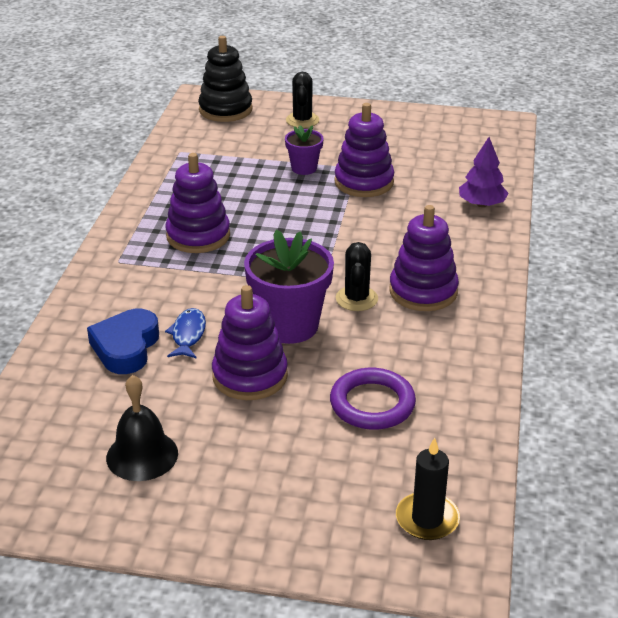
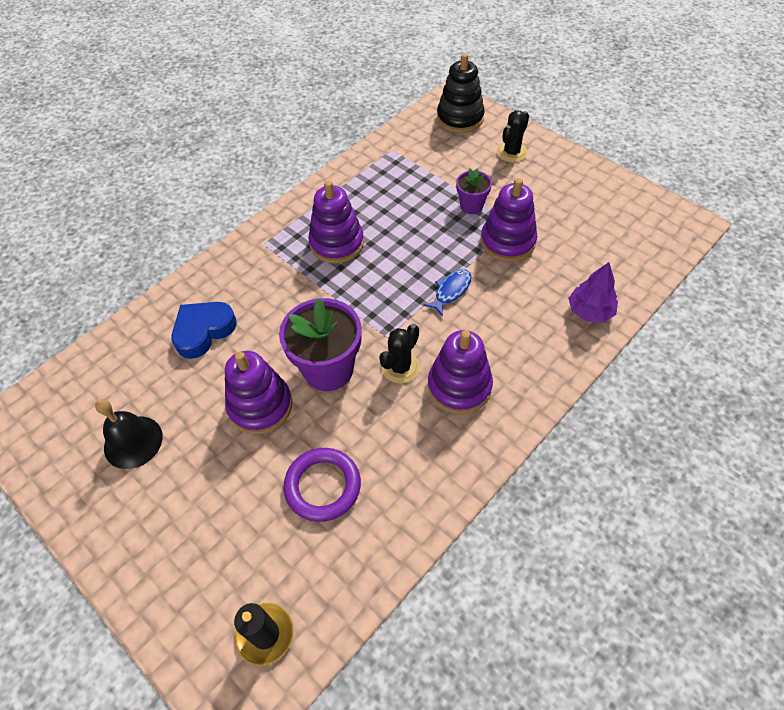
camera: 35 degrees right, 20 degrees up
blue fish [165,308,206,359] -> blue fish moved to [423,269,471,316]

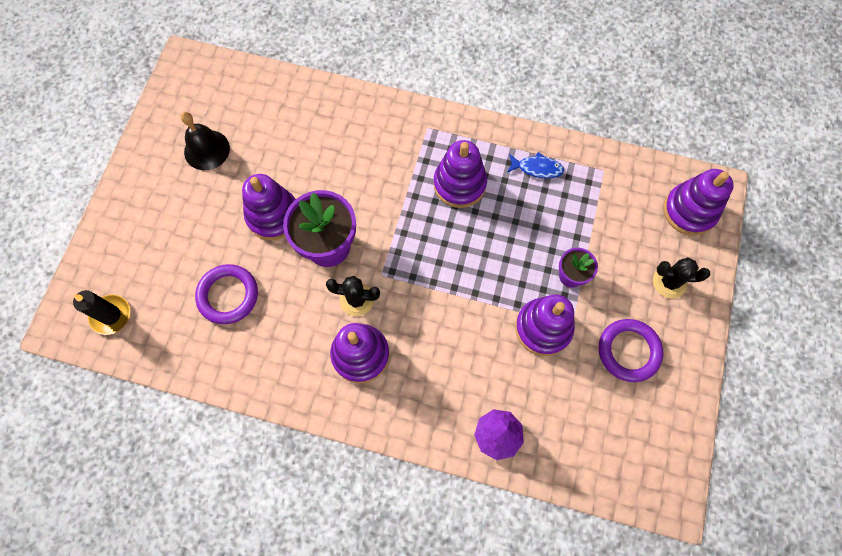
camera: 60 degrees right, 15 degrees up
blue heart [171,302,237,359] -> none
blue fish [423,269,471,316] -> blue fish moved to [507,152,564,178]
black stacking toy [437,53,485,133] -> purple stacking toy [664,169,734,236]
none -> purple ring [599,319,663,382]

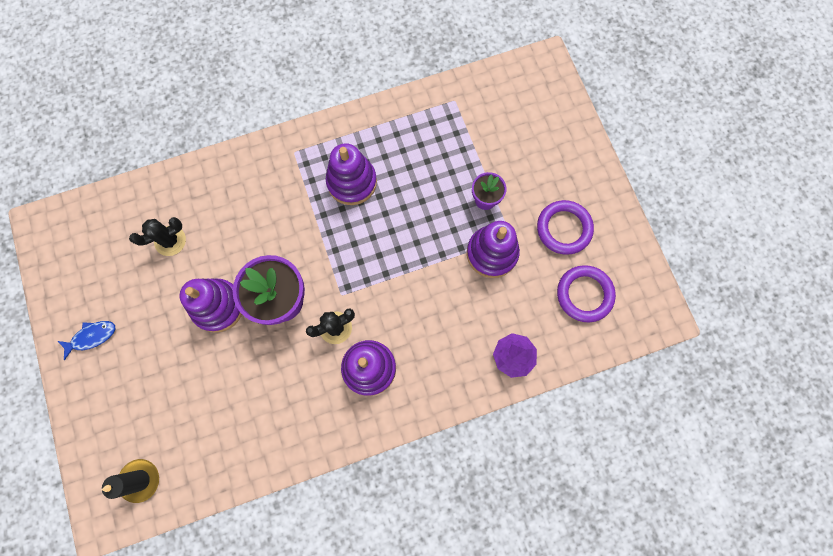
camera: 35 degrees left, 5 degrees up
black bell [180,112,230,170] -> none
purple ring [195,264,258,324] -> purple ring moved to [557,265,616,322]
blue fish [507,152,564,178] -> blue fish moved to [58,321,115,360]
black cactus [653,257,710,298] -> black cactus moved to [129,217,186,256]
purple stacking toy [664,169,734,236] -> none

